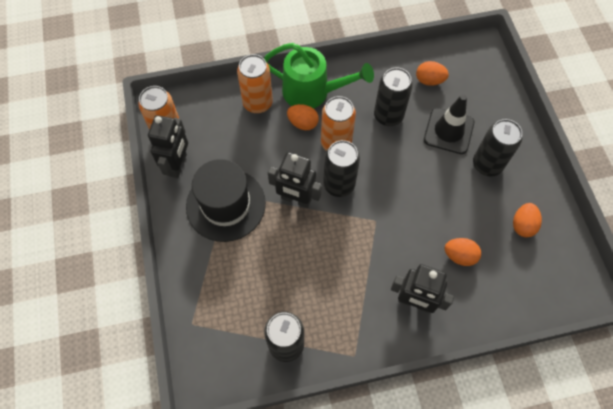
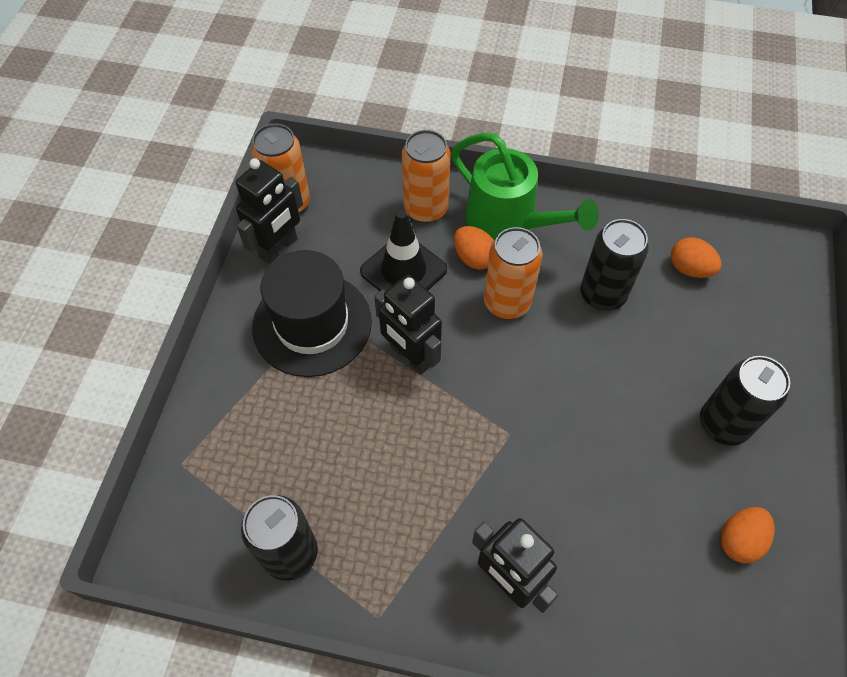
camera: 25 degrees right, 5 degrees down
black can [323,140,360,197] -> none
black traffic cone [424,94,474,154] -> black traffic cone moved to [360,210,447,291]
orange egg [445,238,481,266] -> none

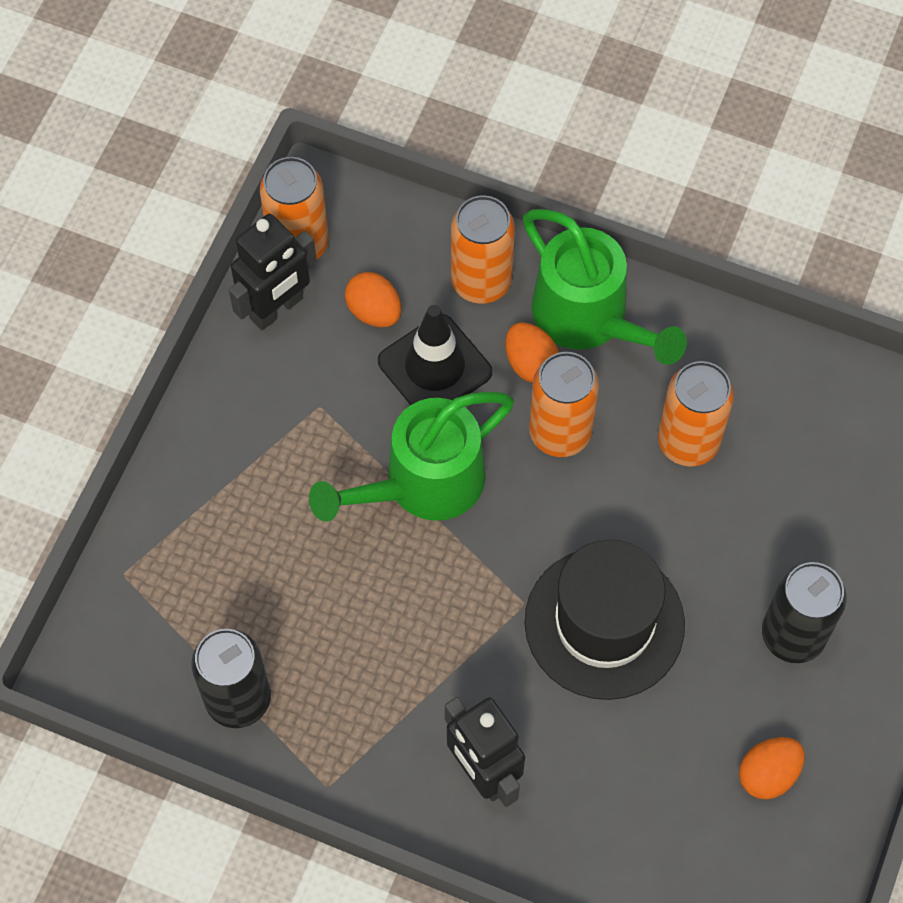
camera: 10 degrees right, 5 degrees up
black hat [252,250,372,377] -> black hat moved to [525,539,685,700]
black robot [374,275,442,375] -> green watering can [309,392,514,522]
black can [580,219,649,311] -> orange can [658,361,734,467]
orange egg [671,237,721,278] -> orange egg moved to [345,272,401,327]

